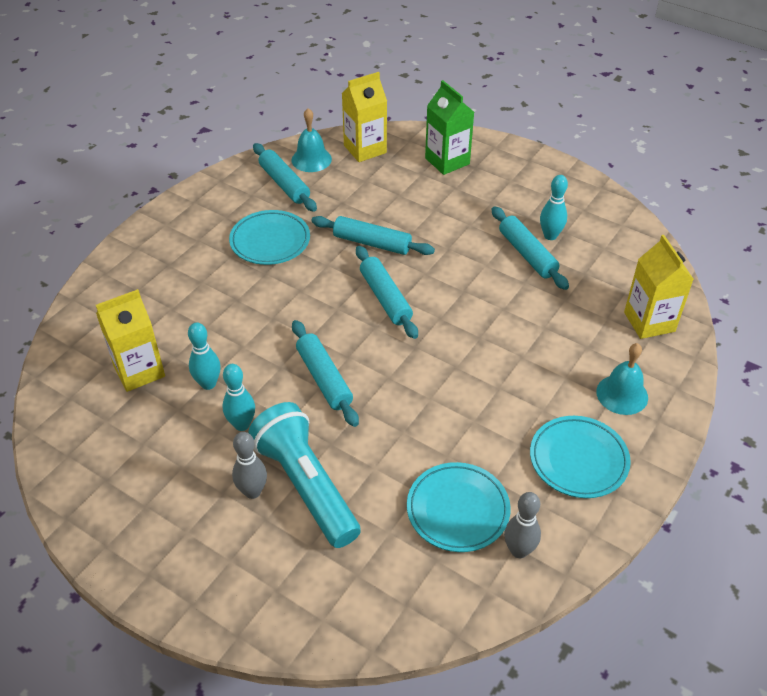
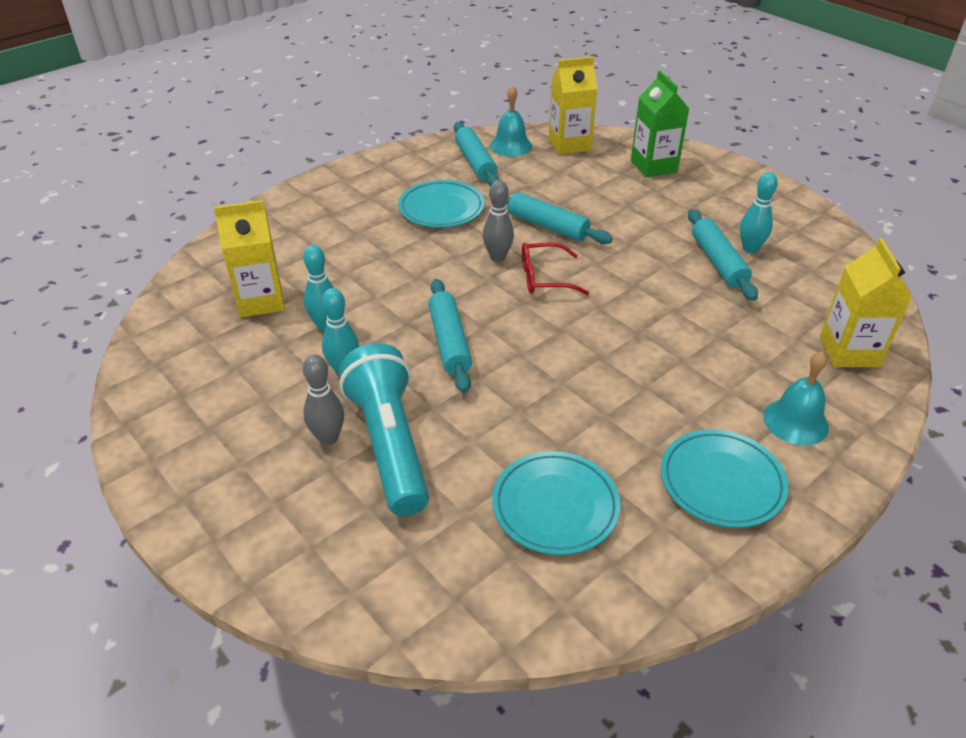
camera: 15 degrees right, 5 degrees down
turquoise rolling pin [356,246,418,339] -> red glasses [522,242,589,295]
grey bowling pin [504,492,541,558] -> grey bowling pin moved to [483,180,514,262]

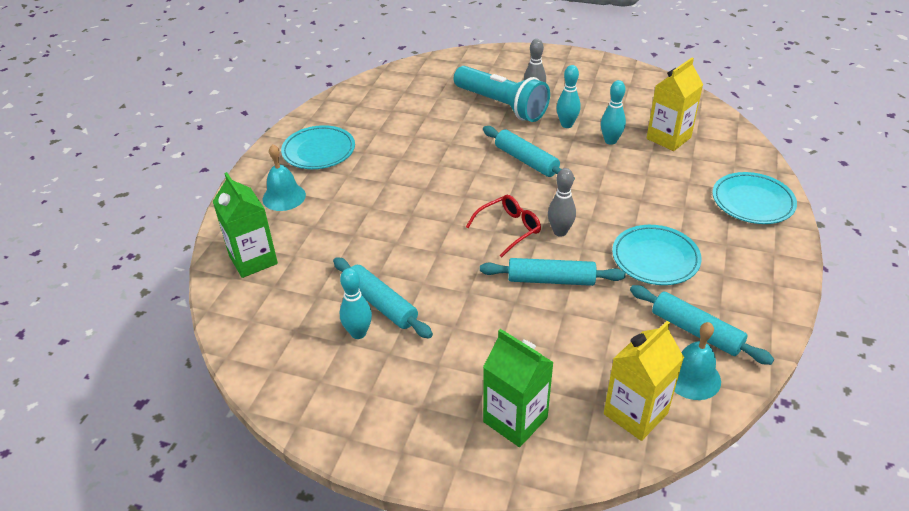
camera: 150 degrees right, 0 degrees up
turquoise plate [492,451,621,555] -> turquoise plate moved to [712,172,797,224]
yellow carton [820,238,912,367] -> green carton [213,172,278,278]

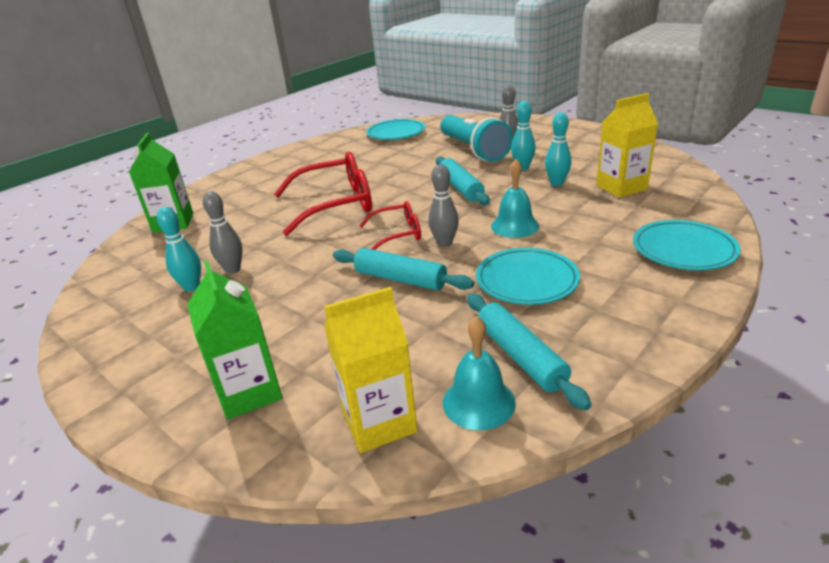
camera: 25 degrees right, 10 degrees down
turquoise bell [262,144,306,211] -> turquoise bell moved to [491,159,539,238]
turquoise plate [281,125,355,169] -> turquoise plate moved to [366,119,425,140]
turquoise rolling pin [333,257,433,339] -> grey bowling pin [203,191,243,274]
none -> red glasses [274,152,372,236]

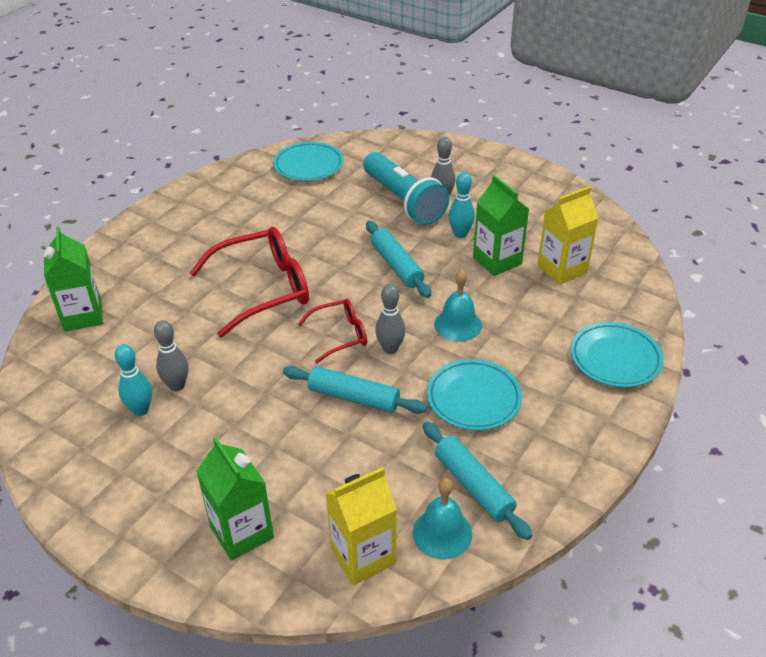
camera: 10 degrees left, 10 degrees up
turquoise bowling pin [545,112,572,186] -> green carton [473,175,529,276]

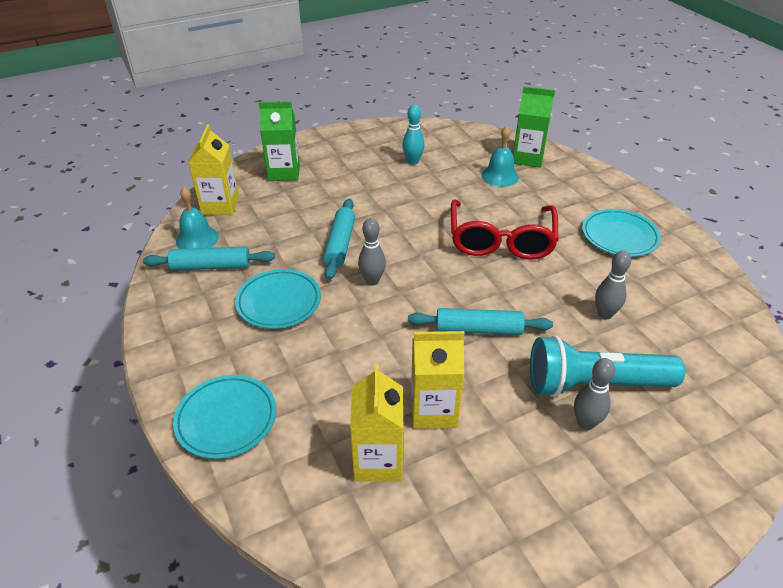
camera: 120 degrees right, 0 degrees up
grey bowling pin [154,320,189,391] -> grey bowling pin moved to [595,251,631,320]
turquoise plate [273,142,344,181] -> turquoise plate moved to [582,209,661,257]
turquoise rolling pin [283,366,427,414] -> turquoise rolling pin turned 45 degrees counterclockwise [323,199,355,280]
red glasses [298,299,367,364] -> none
turquoise bell [434,270,482,342] -> turquoise bell moved to [482,126,519,187]
turquoise bowling pin [449,172,475,238] -> none
green carton [473,175,529,276] -> yellow carton [411,331,464,429]

